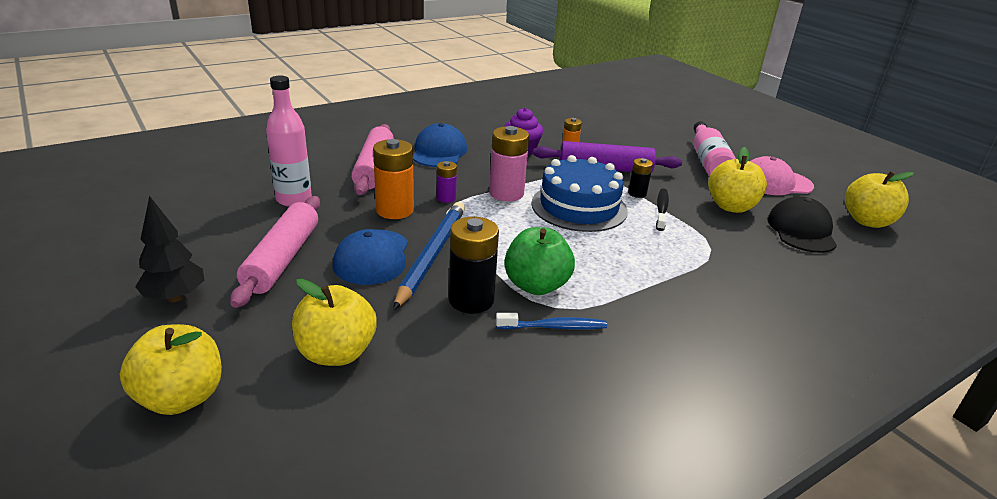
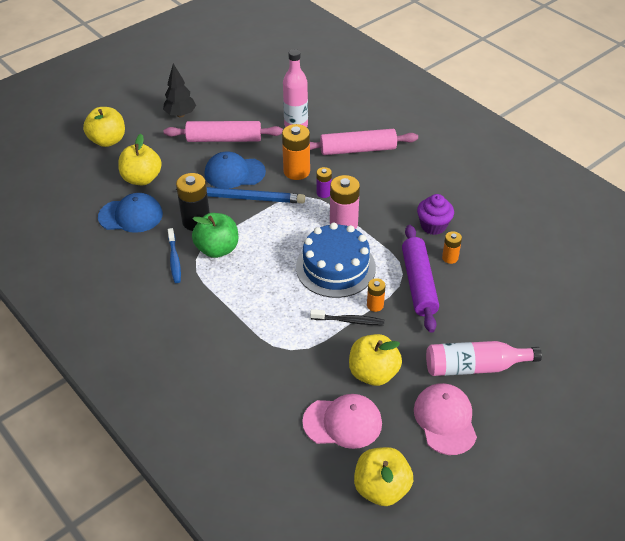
camera: 85 degrees right, 15 degrees up
blue cap [413,123,467,167] -> blue cap moved to [98,193,163,233]
black battery [628,158,653,198] -> orange battery [367,278,386,312]
black cap [767,196,837,253] -> pink cap [302,394,382,449]

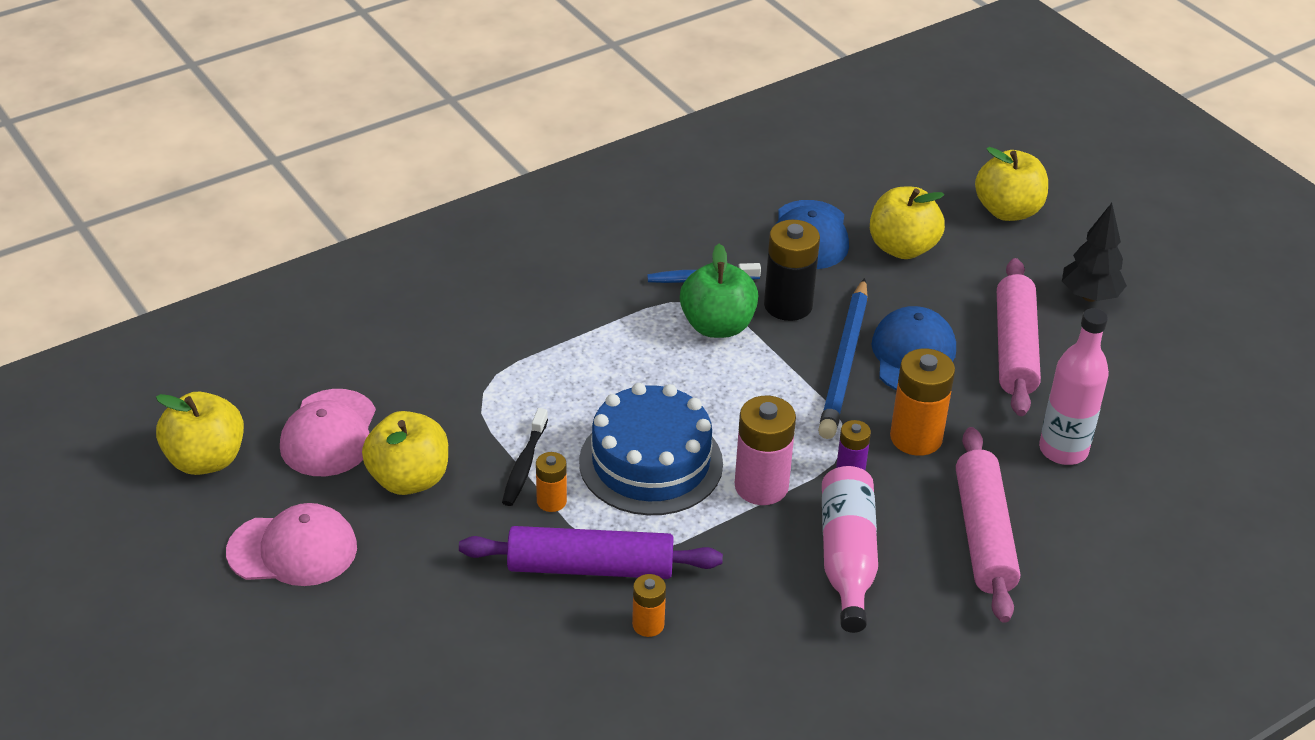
camera: 95 degrees right, 5 degrees down
purple cupcake [417,194,454,235] -> none
pink bottle [426,341,542,376] -> pink bottle moved to [822,466,878,633]

